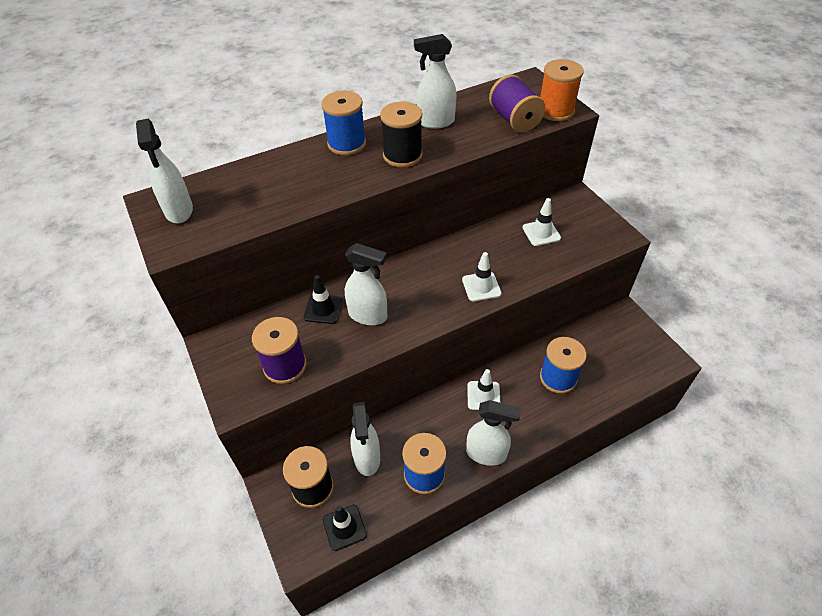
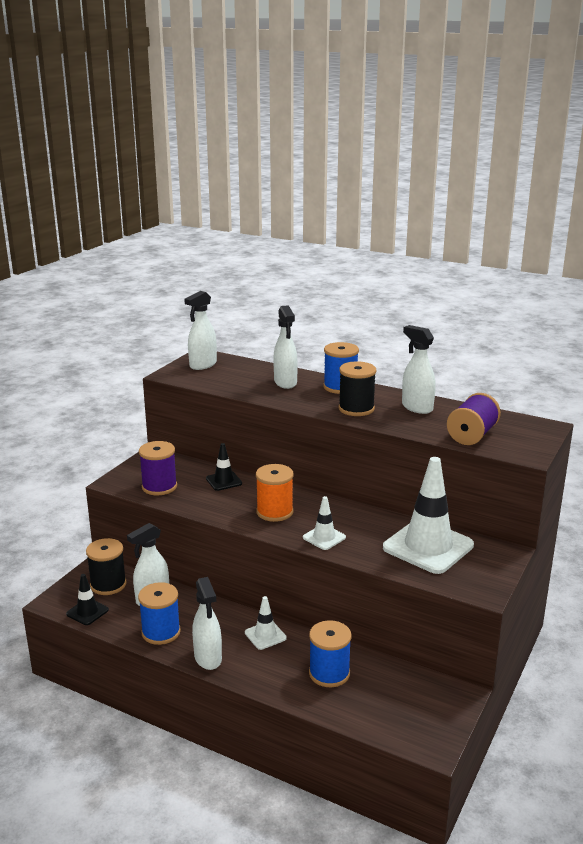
camera: 55 degrees right, 25 degrees down
white spray bottle [345,243,387,325] -> white spray bottle moved to [273,305,298,389]
white traffic cone [522,198,561,246] -> white traffic cone [383,457,474,574], size x2.10
orange spool [540,59,584,121] -> orange spool moved to [256,464,294,522]

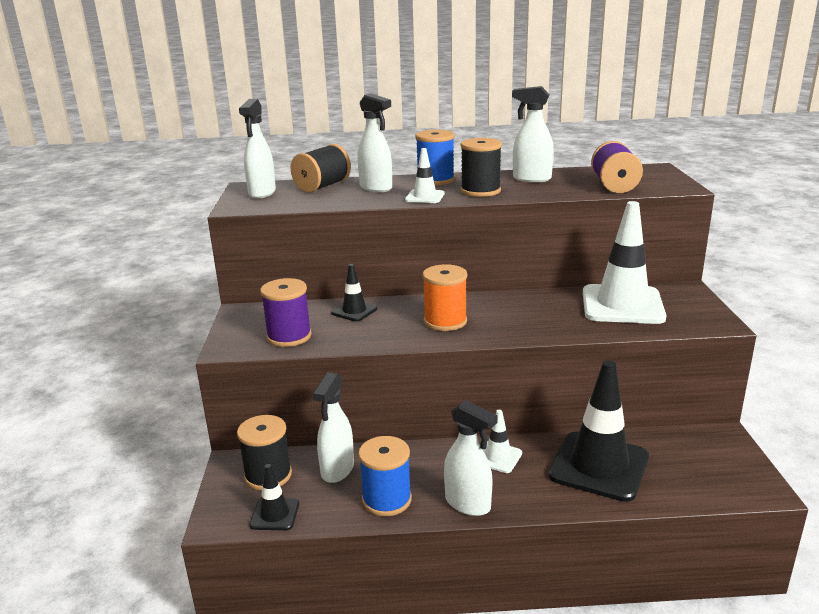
camera: 30 degrees left, 0 degrees up
white traffic cone [303,496,346,550] -> white traffic cone moved to [405,148,445,203]
blue spool [309,620,351,687] -> black traffic cone [548,360,649,502]
none -> black spool [291,144,351,193]

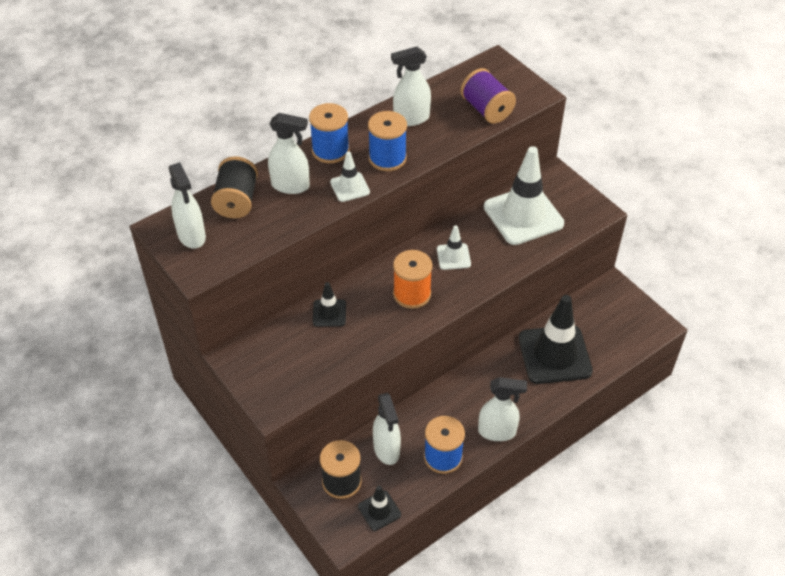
camera: 35 degrees left, 25 degrees up
purple spool [260,278,312,347] -> none
black spool [460,138,502,197] -> blue spool [368,111,407,171]
white traffic cone [482,410,522,473] -> white traffic cone moved to [437,225,471,270]

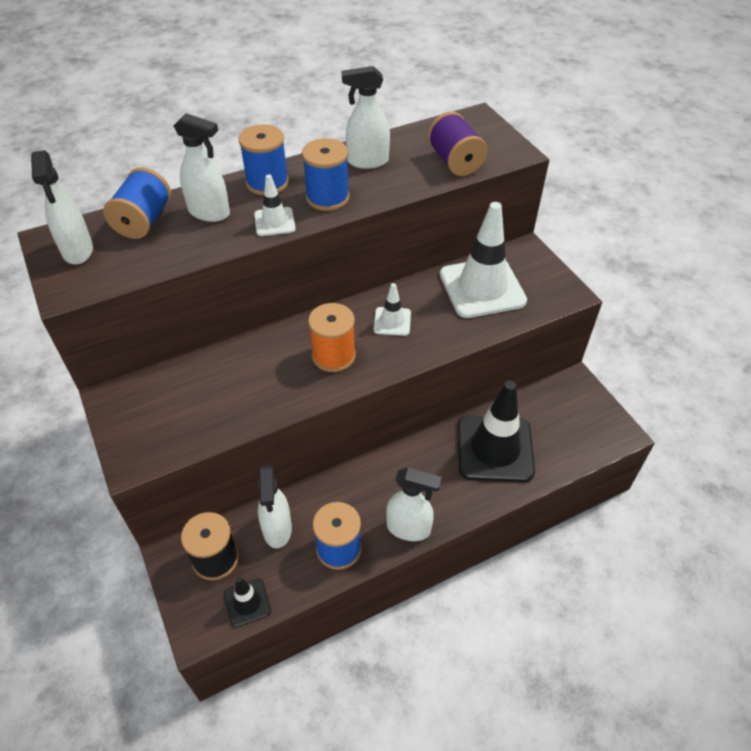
camera: 10 degrees right, 0 degrees up
black spool [211,156,258,218] -> blue spool [103,167,171,239]
black traffic cone [313,282,346,327] -> none

